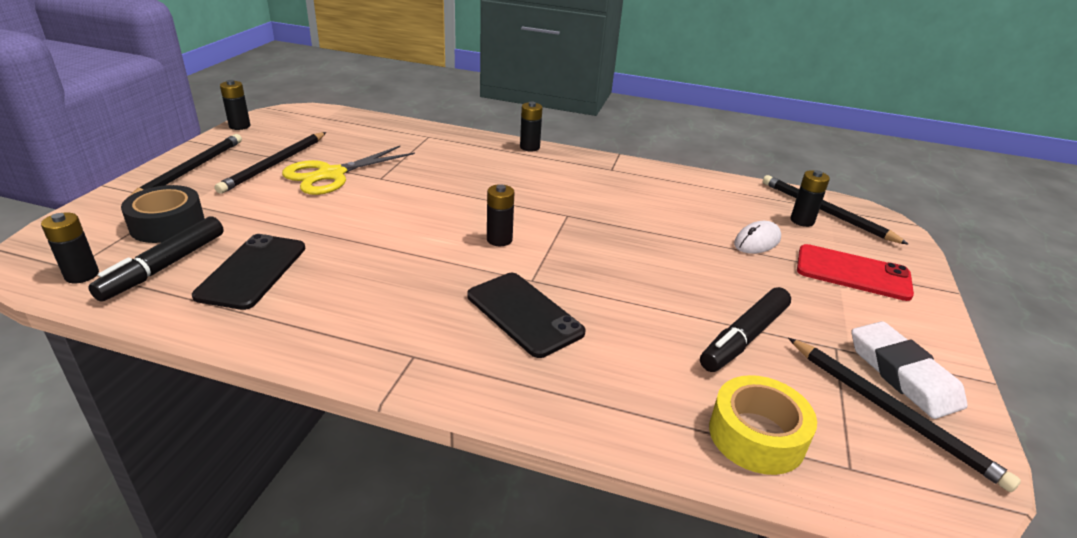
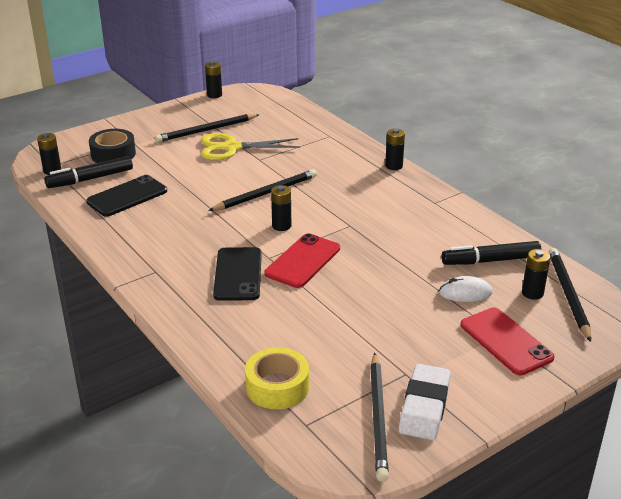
camera: 40 degrees right, 0 degrees up
black pencil [127,134,242,198] -> black pencil moved to [208,169,317,211]
black marker [700,287,791,372] -> black marker moved to [441,241,542,265]
none -> red phone [265,233,340,288]

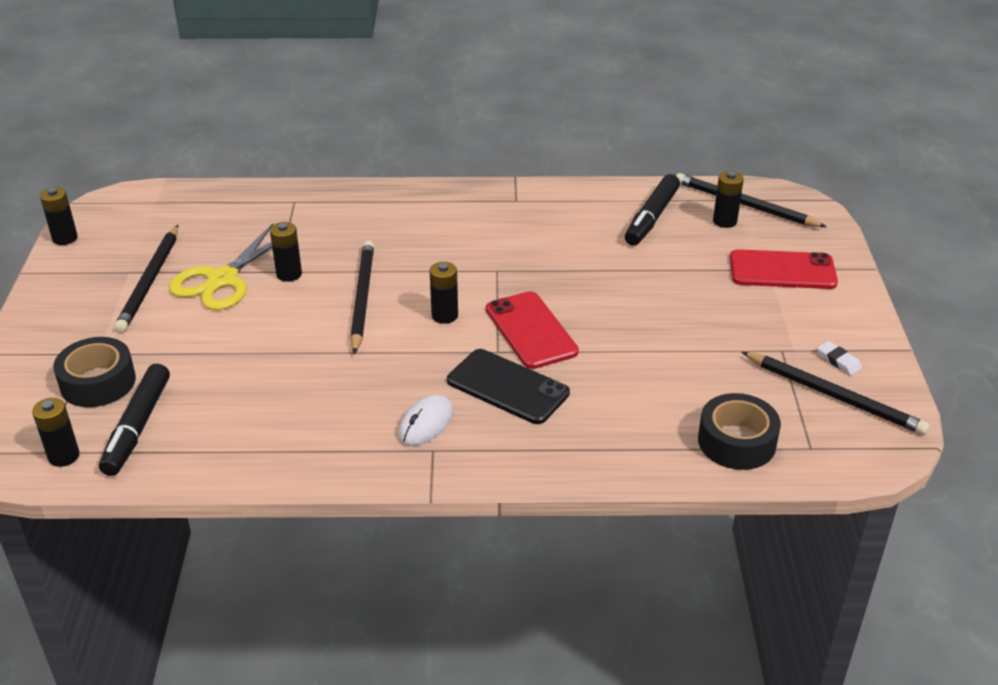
camera: 55 degrees left, 5 degrees up
black phone [86,175,167,217] -> none
yellow tape [245,347,309,410] -> black tape [698,393,781,470]
black battery [385,128,405,170] -> black battery moved to [270,222,302,282]
white eraser [399,364,451,440] -> white eraser [817,341,862,375], size x0.46
white mouse [439,276,493,302] -> white mouse moved to [398,395,453,446]

